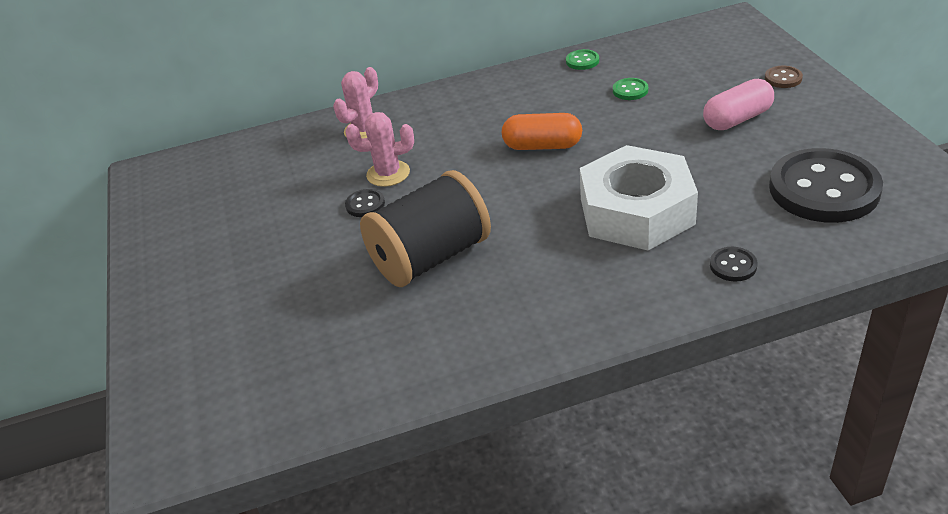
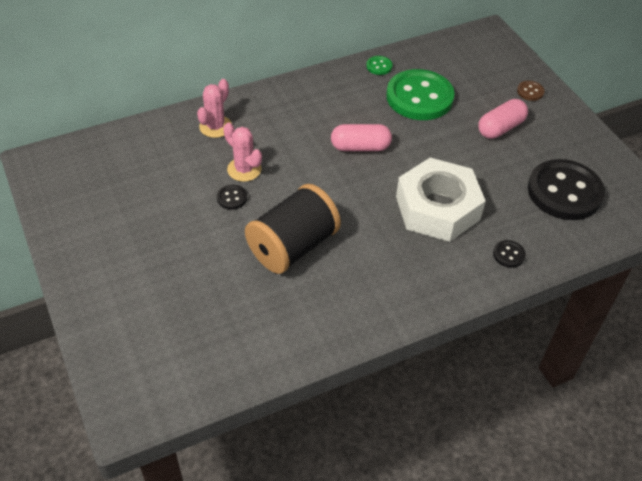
camera: 15 degrees left, 10 degrees up
pink cactus [346,112,414,187] -> pink cactus turned 60 degrees clockwise [223,122,262,182]
orange capsule [502,113,582,150] -> pink capsule [331,124,392,151]
green button [613,78,648,100] -> green button [386,69,455,120], size x2.49

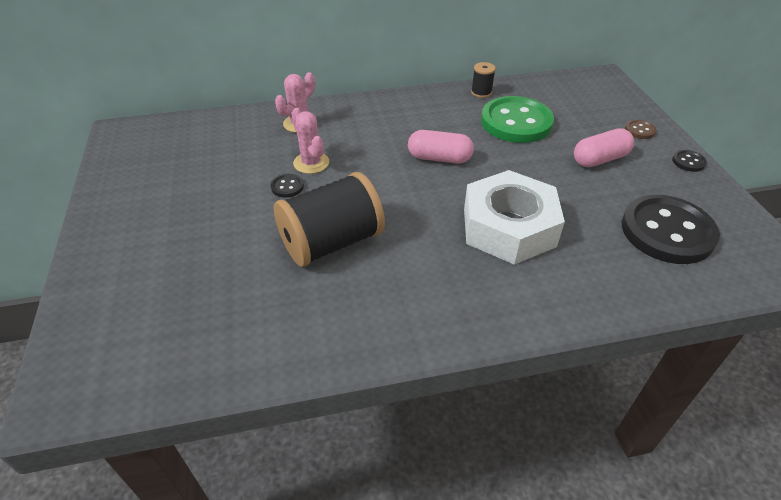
camera: 15 degrees right, 5 degrees down
green button [366,56,393,75] -> black spool [471,62,496,98]
black button [493,240,526,268] -> black button moved to [672,150,707,172]

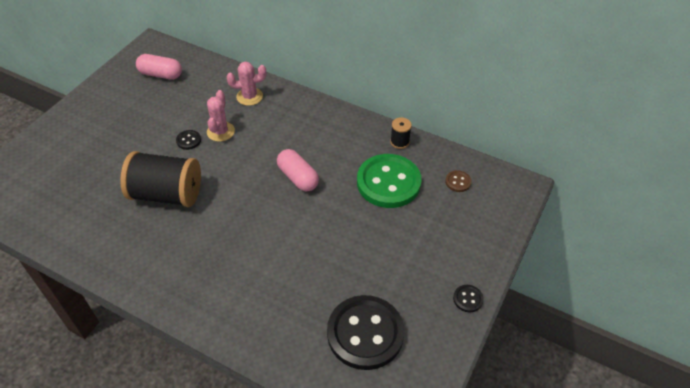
camera: 40 degrees right, 5 degrees up
white nut [464,170,565,265] -> none
pink capsule [574,128,634,167] -> pink capsule moved to [136,54,182,80]
brown button [625,120,656,139] -> brown button moved to [445,170,472,192]

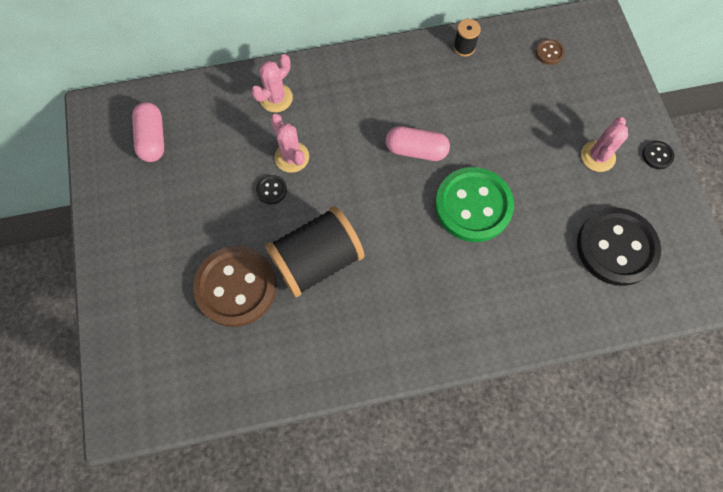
camera: 40 degrees left, 20 degrees up
pink capsule [136,54,182,80] -> pink capsule turned 75 degrees counterclockwise [132,102,164,162]
green button [357,154,422,208] -> green button moved to [435,167,514,242]
none -> brown button [193,246,277,327]
none -> pink cactus [581,117,628,172]

